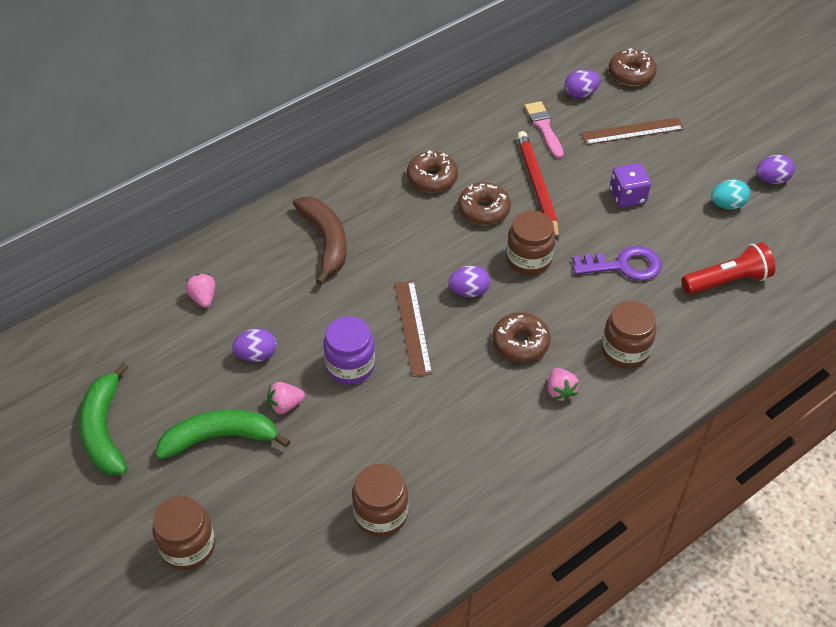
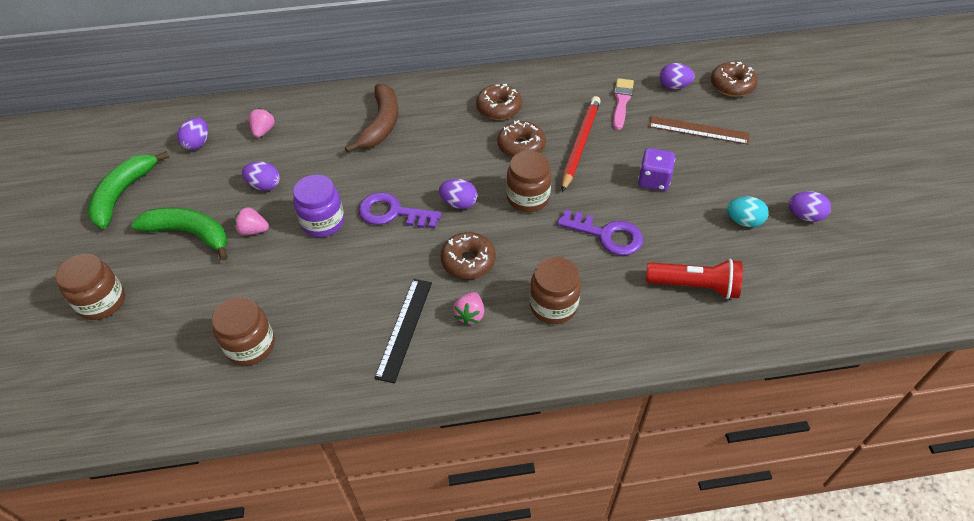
camera: 30 degrees right, 0 degrees up
brown ruler [395,281,433,377] -> purple key [358,192,442,228]
none -> purple egg [177,117,208,150]
none -> black ruler [374,279,432,383]

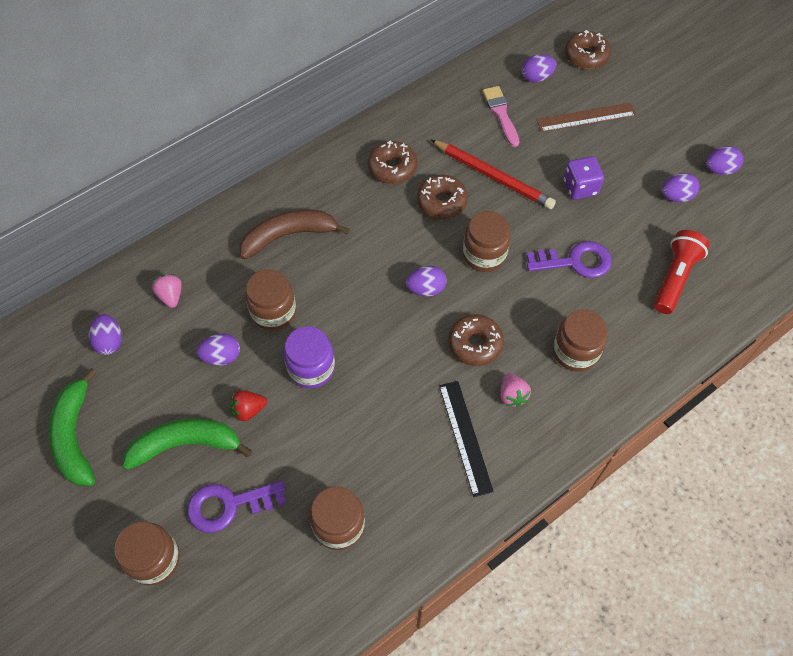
camera: 30 degrees left, 10 degrees up
pink strawberry [235,207,269,235] -> red strawberry [230,390,267,422]
brown banana [345,84,398,153] -> brown banana turned 90 degrees counterclockwise [239,209,350,259]
purple key [358,192,442,228] -> purple key moved to [187,481,286,533]
red pencil [562,96,601,192] -> red pencil turned 135 degrees clockwise [431,140,556,209]
red flashlight [646,259,743,299] -> red flashlight turned 45 degrees counterclockwise [654,230,710,314]
turquoise egg [727,196,769,227] -> purple egg [662,173,700,202]
none -> brown jar [245,269,296,331]

